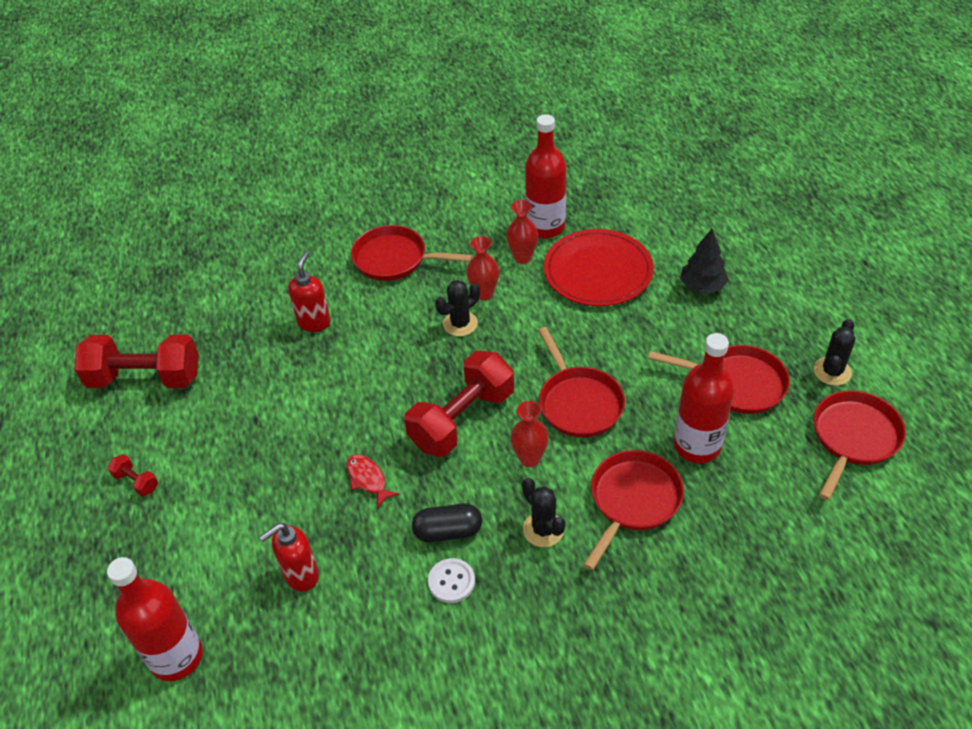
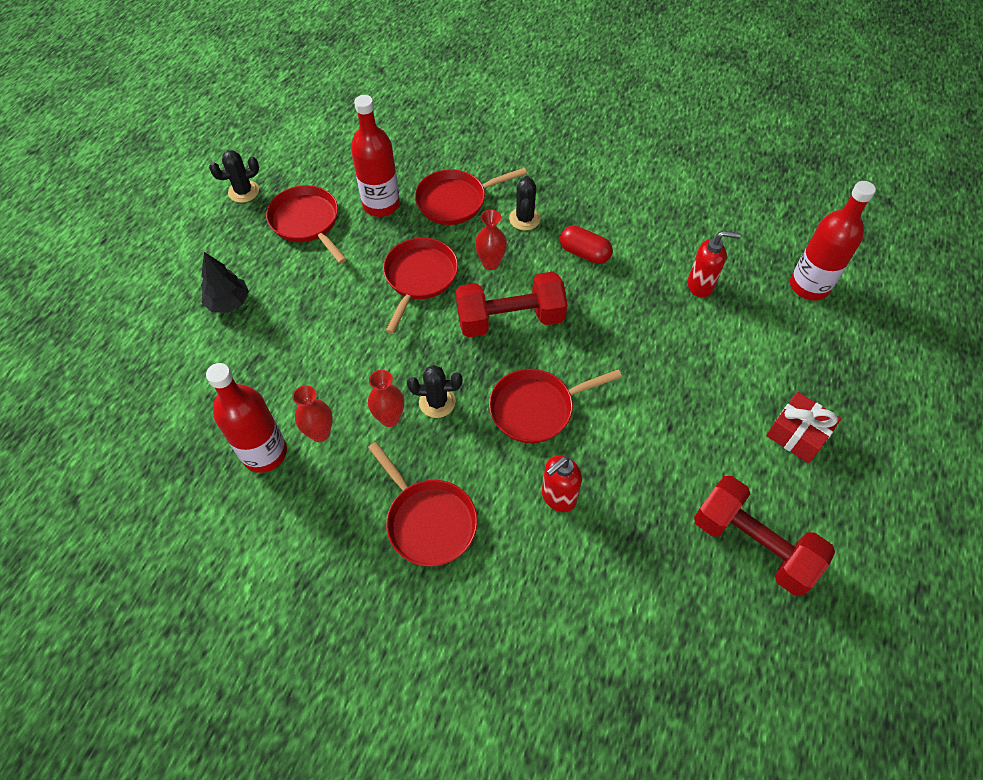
camera: 145 degrees left, 10 degrees up
red dumbbell [108,454,158,497] -> red gift [766,392,841,463]
red fish [346,454,399,509] -> none
black capsule [412,503,482,542] -> red capsule [560,226,613,264]
white button [428,558,475,603] -> none
red plate [544,229,654,306] -> none
red pan [814,390,906,500] -> red pan moved to [489,369,622,443]

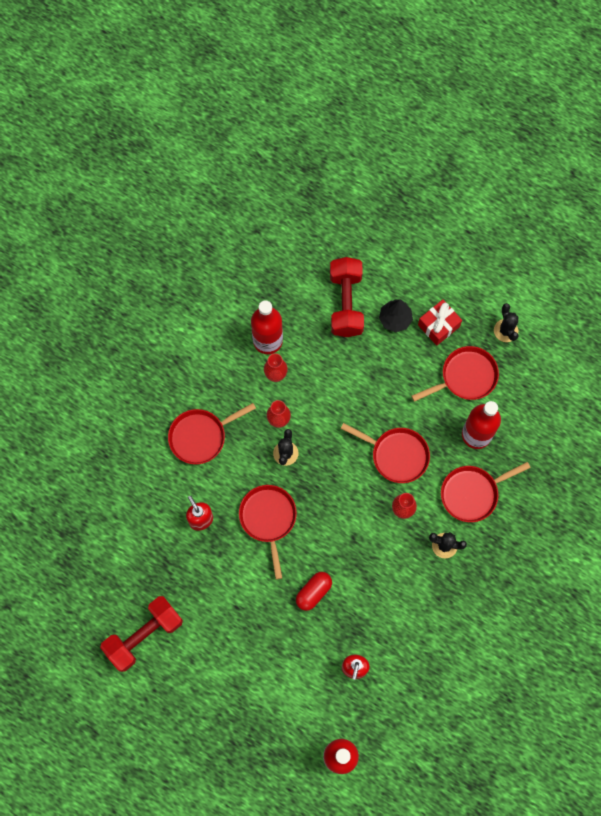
camera: 100 degrees right, 15 degrees up
red pan [415,168,527,225] -> red pan turned 105 degrees counterclockwise [441,462,531,522]
red dumbbell [456,272,567,337] -> red dumbbell moved to [330,257,364,337]
red capsule [560,226,613,264] -> red capsule moved to [296,572,332,611]
red gift [766,392,841,463] -> red gift moved to [418,300,462,345]

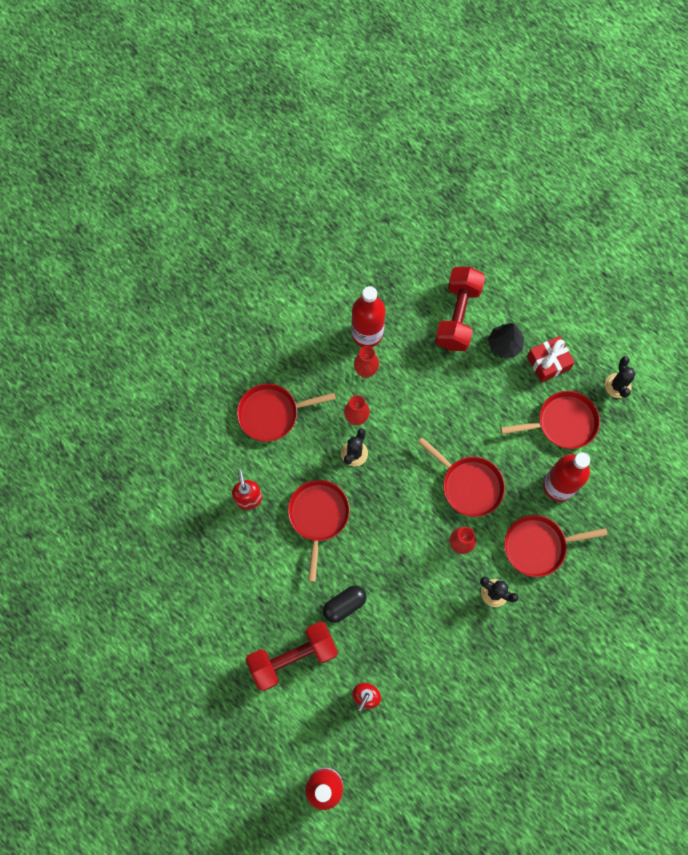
camera: 15 degrees right, 0 degrees up
red dumbbell [100,596,183,672] -> red dumbbell moved to [246,622,338,691]
red capsule [296,572,332,611] -> black capsule [323,585,367,623]

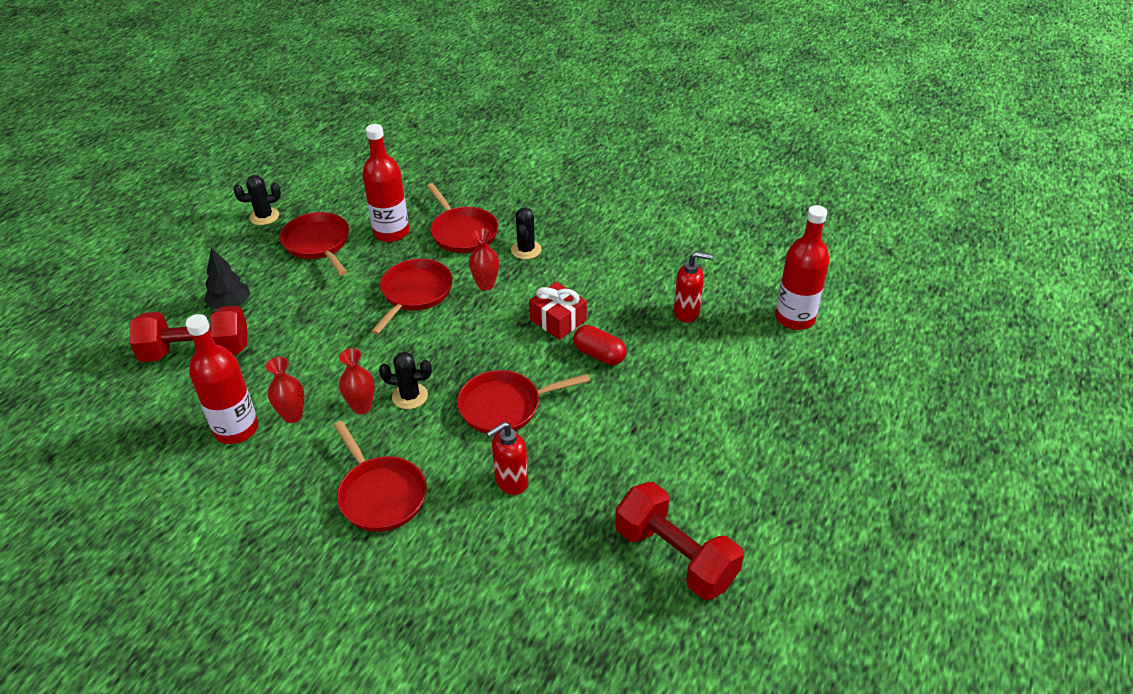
camera: 110 degrees left, 30 degrees down
red dumbbell [246,622,338,691] -> red dumbbell moved to [615,482,744,600]
black capsule [323,585,367,623] -> red capsule [573,325,627,365]
red gift [527,336,575,383] -> red gift moved to [529,282,587,340]

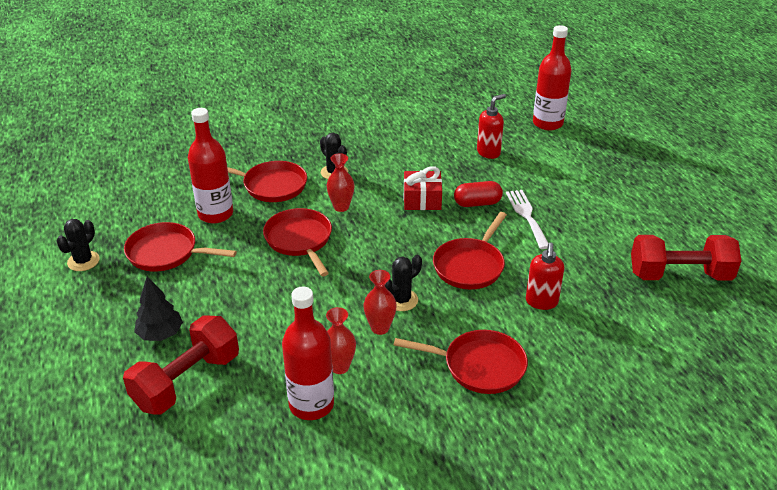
camera: 45 degrees left, 5 degrees down
none -> white fork [506,190,549,249]

